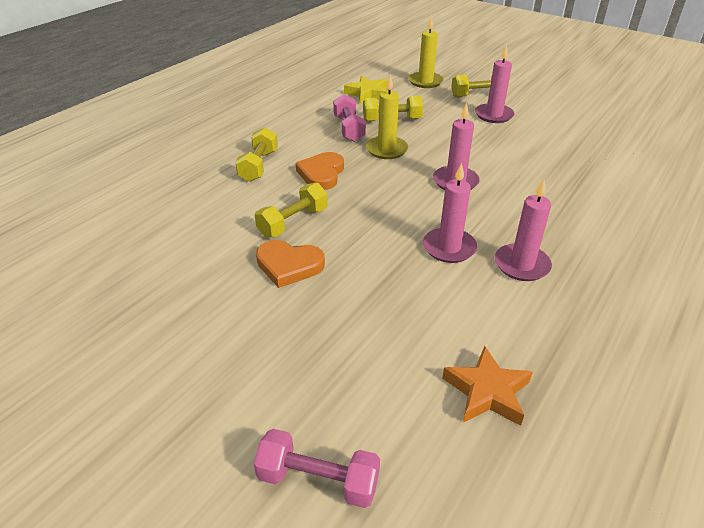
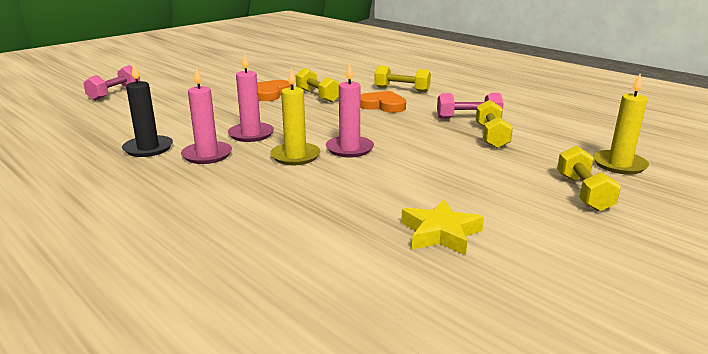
camera: 100 degrees right, 15 degrees down
yellow star [344,76,387,104] -> yellow star moved to [401,200,484,256]
yellow candle [366,75,408,159] -> yellow candle moved to [270,67,320,165]
orange star [442,346,533,426] -> none
pink candle [475,45,514,123] -> none
none -> black candle [122,62,173,157]

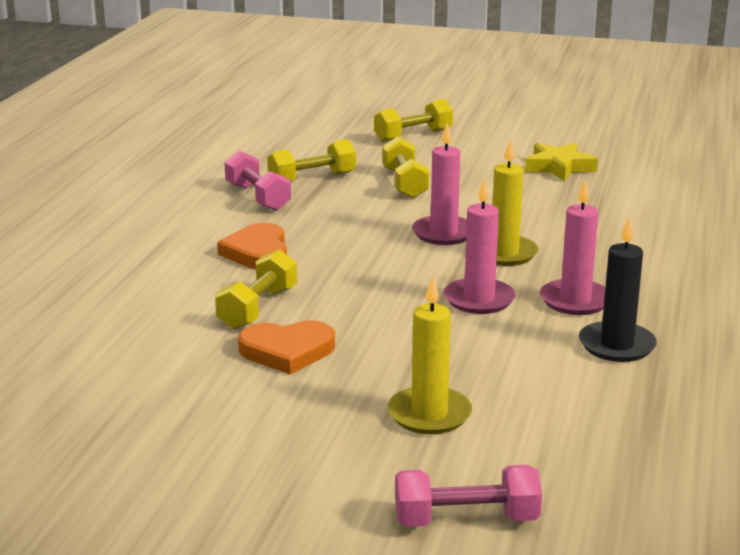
camera: 120 degrees left, 0 degrees up
yellow dumbbell [374,65,431,92] -> yellow dumbbell moved to [382,137,430,198]
yellow candle [593,74,649,175] -> yellow candle moved to [388,277,472,434]

